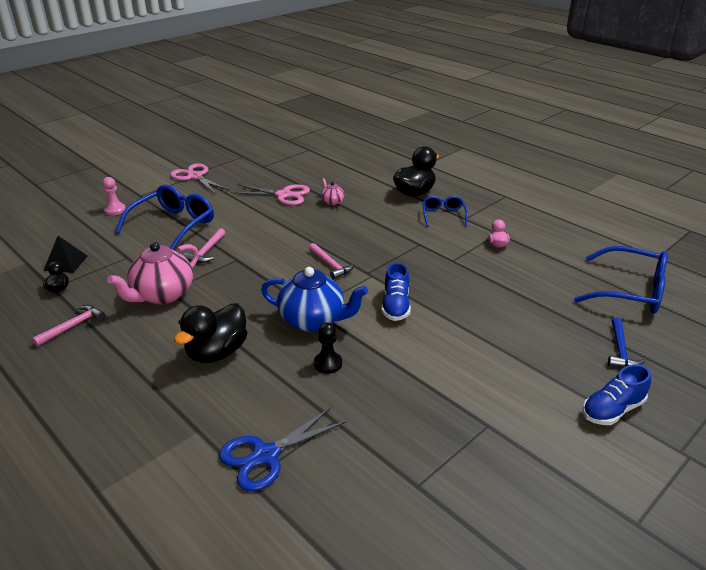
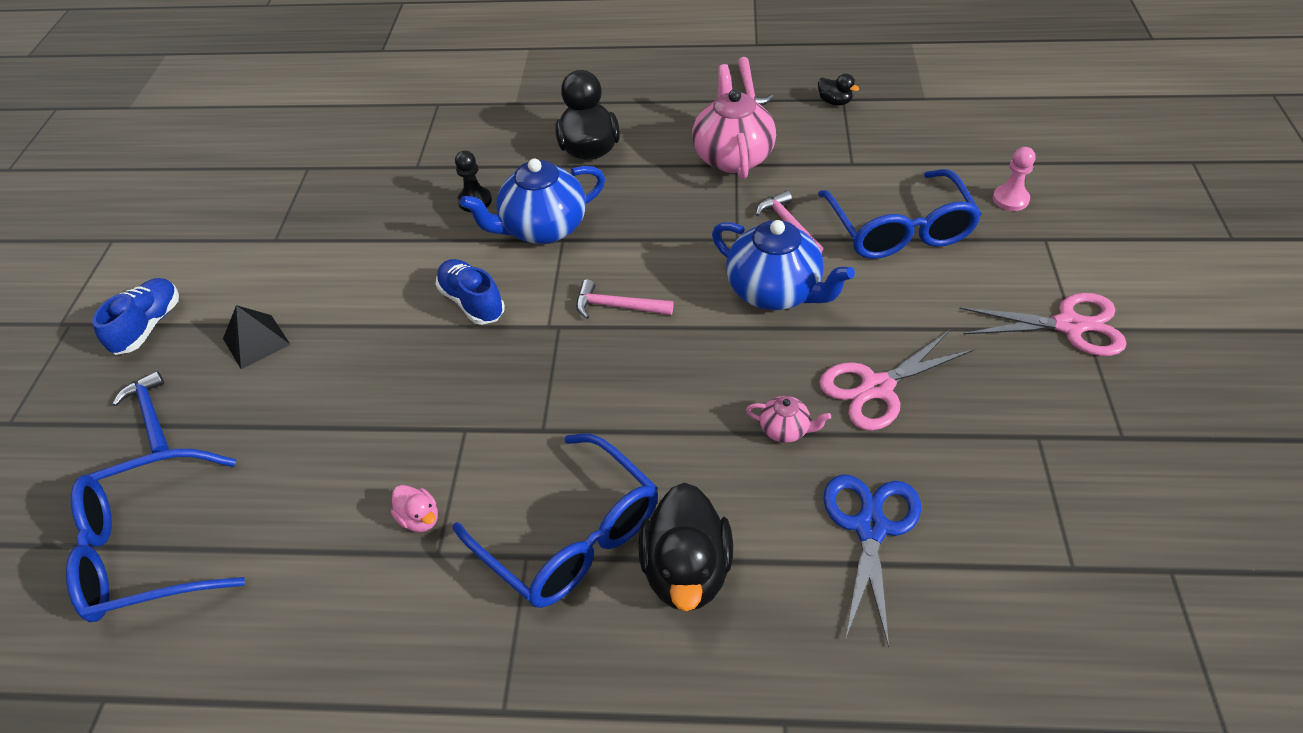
camera: 140 degrees right, 15 degrees up
black pyramid [43,236,87,273] -> black pyramid moved to [223,305,291,369]
blue scissors [219,407,347,491] -> blue scissors moved to [823,474,921,647]
blue glasses [422,196,468,226] -> blue glasses [453,434,658,608], size x1.80
none -> blue teapot [712,220,855,310]

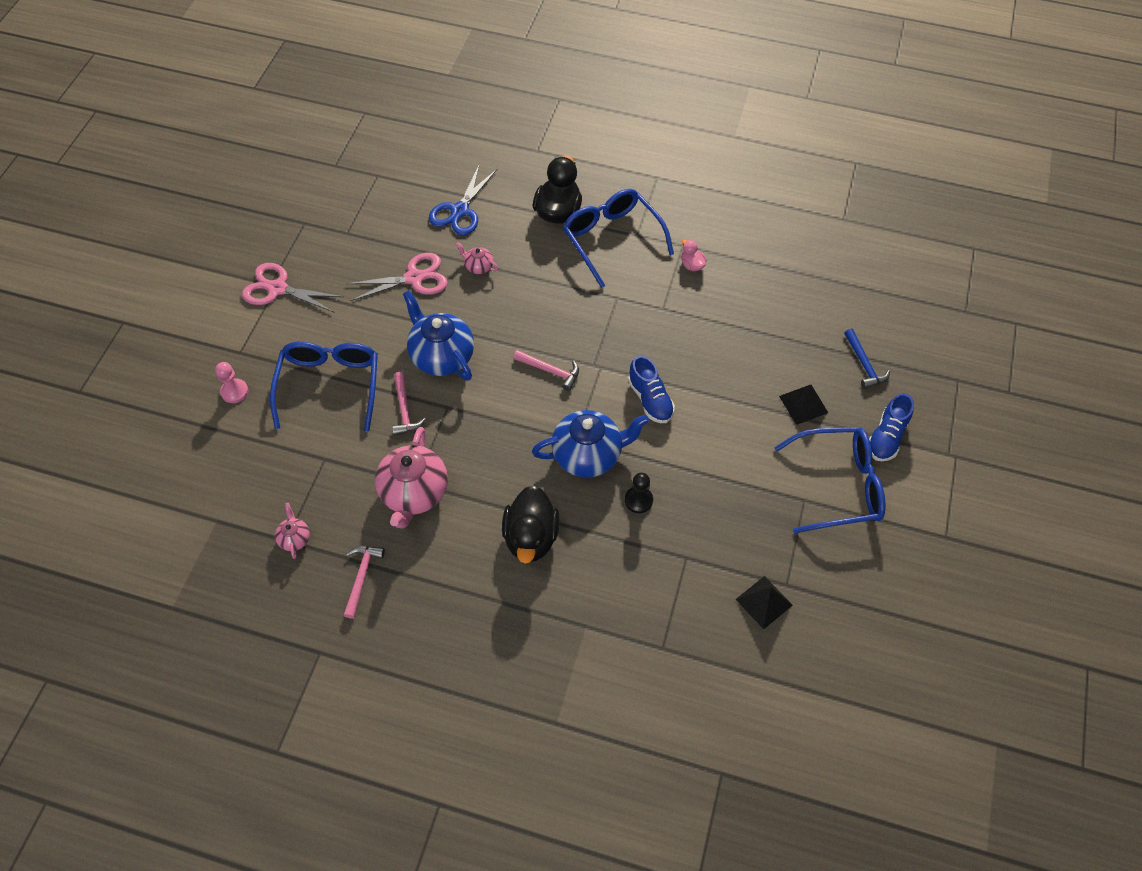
camera: 170 degrees left, 10 degrees up
blue glasses [66,449,245,622] -> blue glasses moved to [774,427,885,534]
black duck [818,73,859,105] -> pink teapot [275,503,310,559]
none -> black pyramid [736,576,793,629]

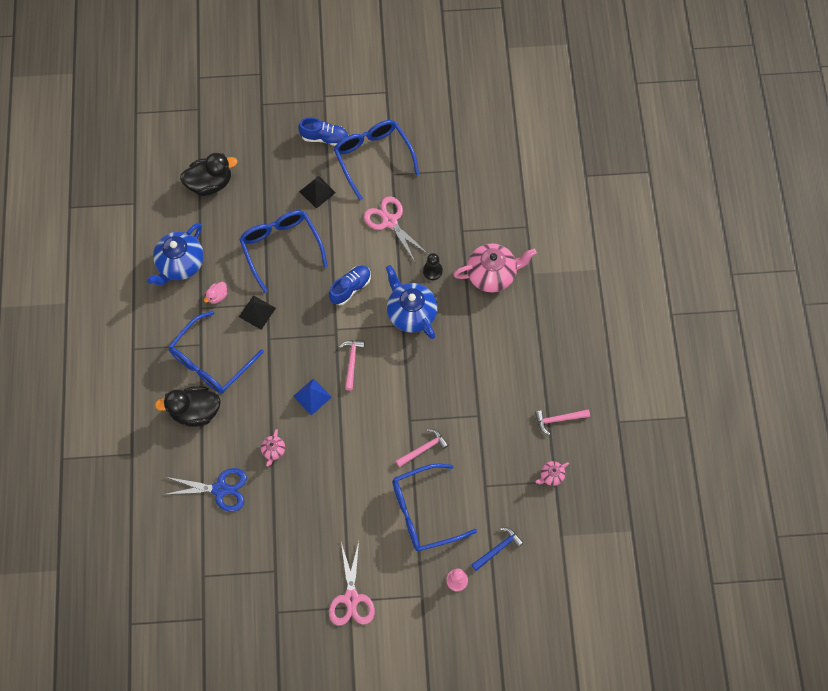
camera: 110 degrees left, 10 degrees up
pink scissors [346,253,448,301] -> pink scissors moved to [364,196,428,262]
pink teapot [375,427,448,528] -> pink teapot moved to [453,244,537,293]
blue teapot [403,290,474,380] -> blue teapot moved to [147,223,204,286]
black duck [502,485,559,564] -> black duck moved to [180,153,238,196]
black pyramid [736,576,793,629] -> black pyramid moved to [239,295,276,330]
blue hammer [844,329,890,389] -> blue hammer moved to [471,527,524,571]
none -> blue glasses [239,210,328,293]
none -> blue pyramid [293,378,332,416]

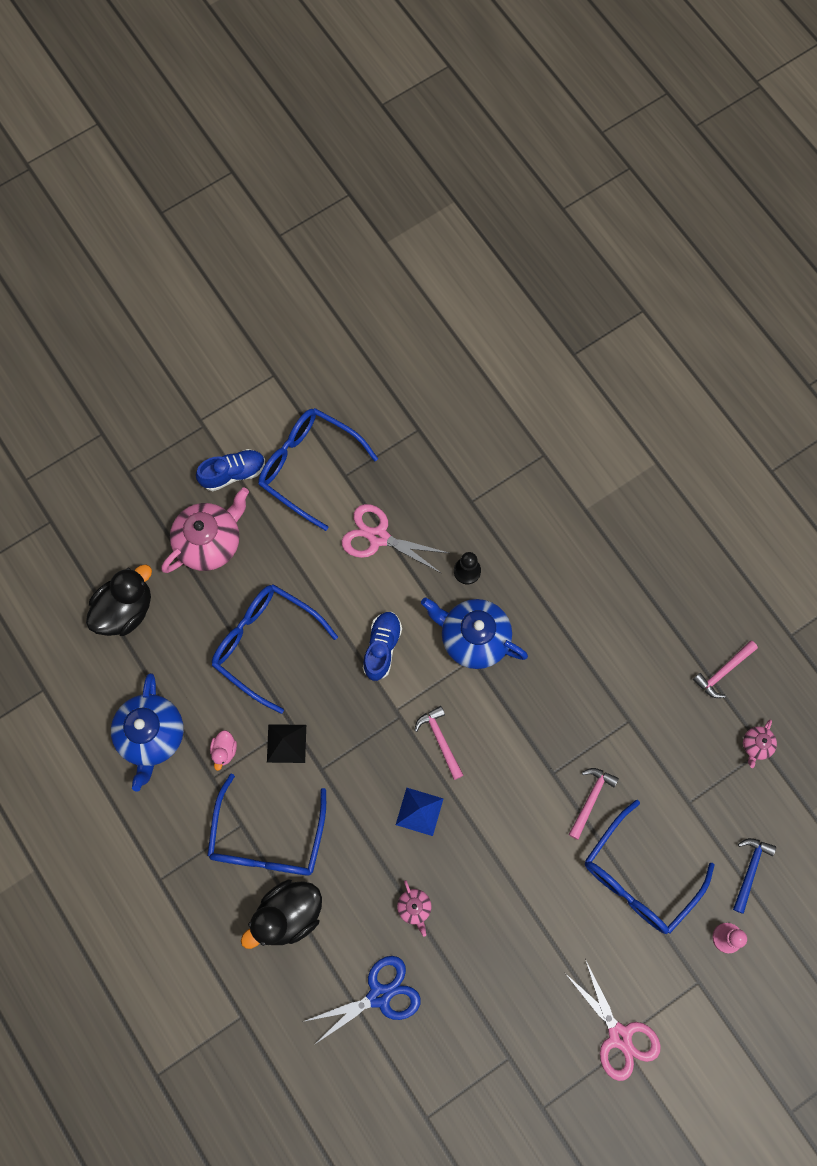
camera: 30 degrees left, 5 degrees up
black pyramid [299,176,336,209] -> none
pink teapot [453,244,537,293] -> pink teapot moved to [161,487,249,573]

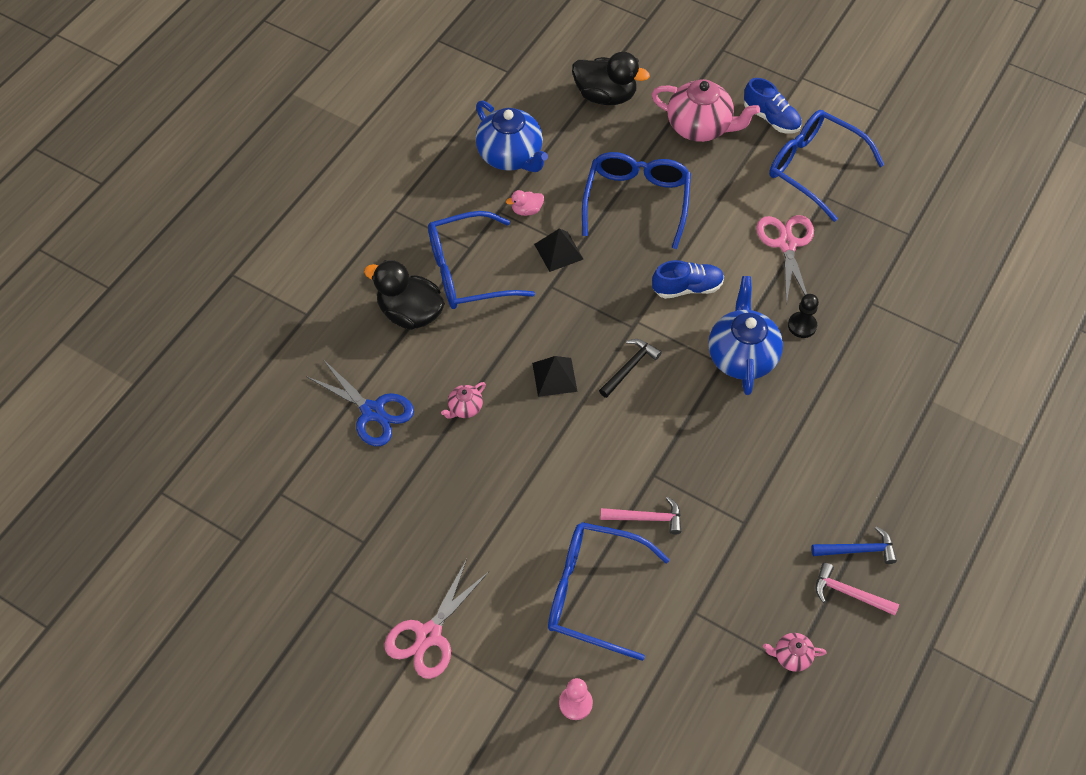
camera: 65 degrees right, 15 degrees down
blue teapot [111,673,184,792] -> blue teapot turned 105 degrees counterclockwise [476,101,548,172]
blue glasses [258,408,378,531] -> blue glasses turned 60 degrees counterclockwise [769,110,884,222]
blue pyramid [396,788,444,836] -> black pyramid [532,356,578,397]
pink hammer [414,706,464,780] -> black hammer [599,339,662,398]
blue hammer [733,838,776,914] -> blue hammer moved to [812,526,897,564]

